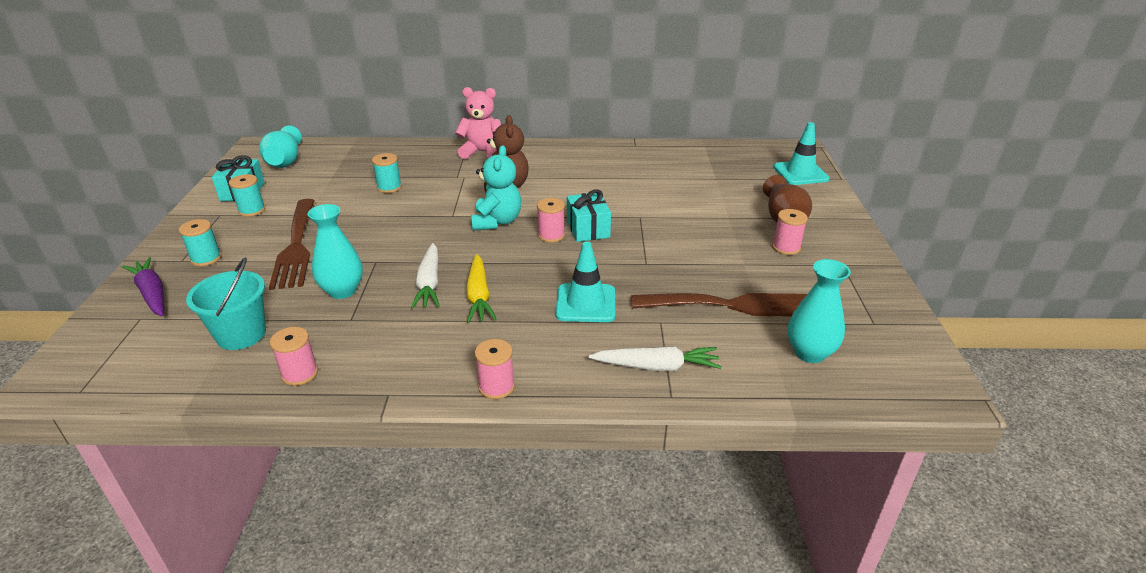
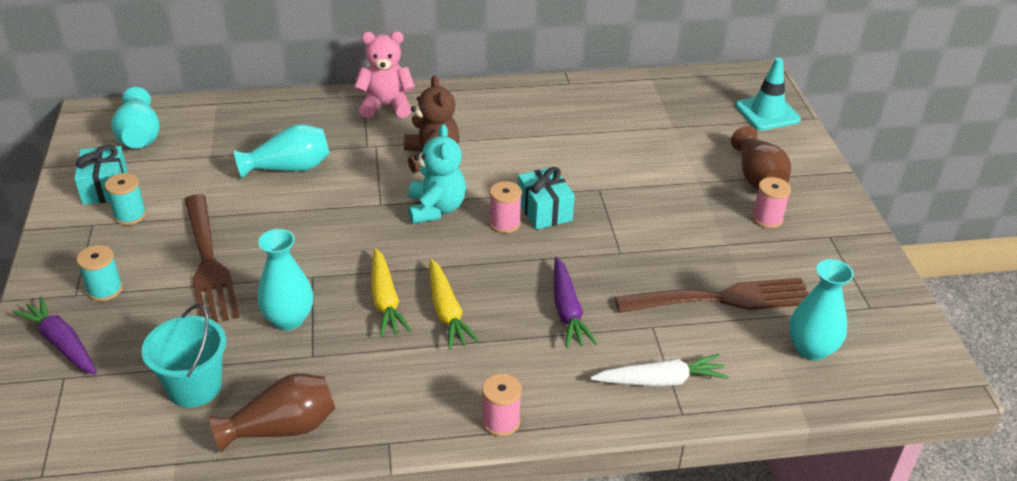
camera: 10 degrees left, 5 degrees up
pink spool [270,327,318,386] -> brown vase [209,373,335,452]
turquoise spool [372,153,402,193] -> turquoise vase [234,124,330,178]
white carrot [411,243,440,309] -> yellow carrot [371,248,412,337]
turquoise traffic cone [556,242,615,322] -> purple carrot [554,257,597,348]

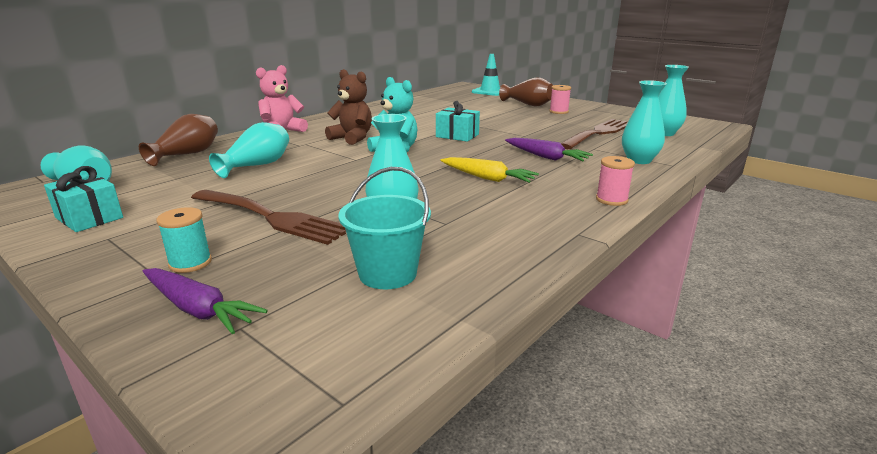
camera: 40 degrees left, 15 degrees down
purple carrot [13,297,97,375] -> purple carrot turned 150 degrees counterclockwise [143,268,268,334]
turquoise spool [105,173,146,225] -> none
brown vase [209,373,335,452] -> brown vase moved to [139,114,218,166]
yellow carrot [371,248,412,337] -> none
pink spool [489,181,522,233] -> none
white carrot [590,354,729,387] -> turquoise vase [622,80,667,164]

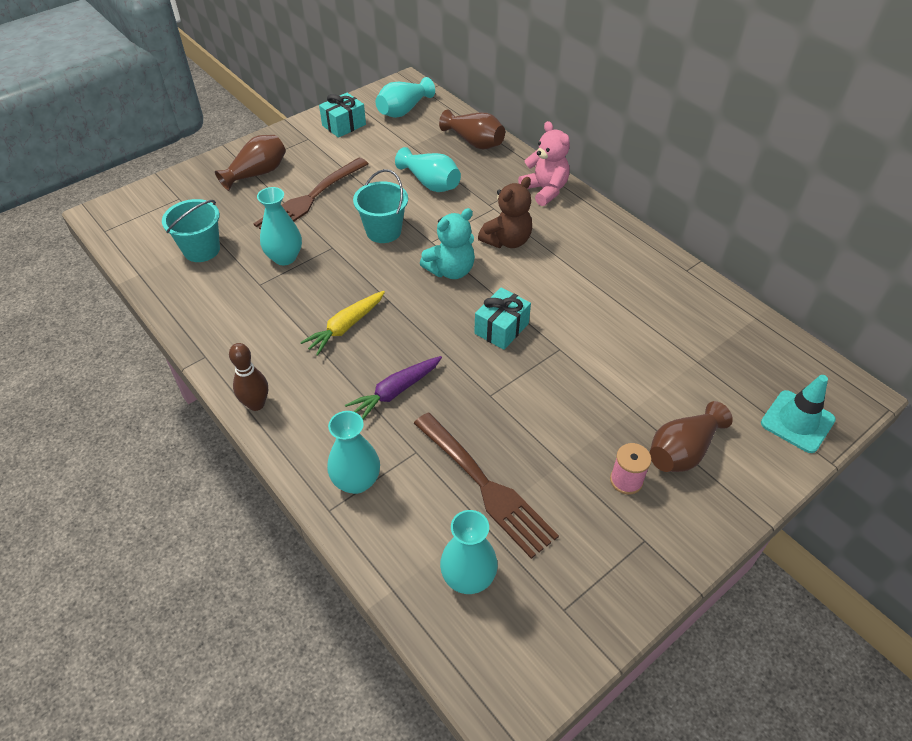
camera: 100 degrees right, 25 degrees up
purple carrot [143,268,268,334] -> none
turquoise spool [156,207,212,273] -> brown vase [215,135,286,191]
pink spool [596,156,635,206] -> brown bowling pin [229,343,268,411]
none -> turquoise bucket [353,169,408,243]

